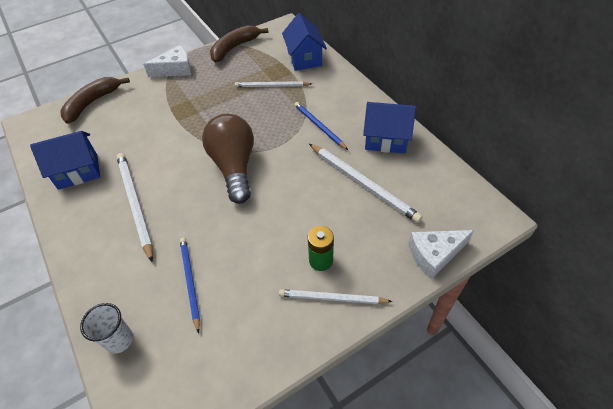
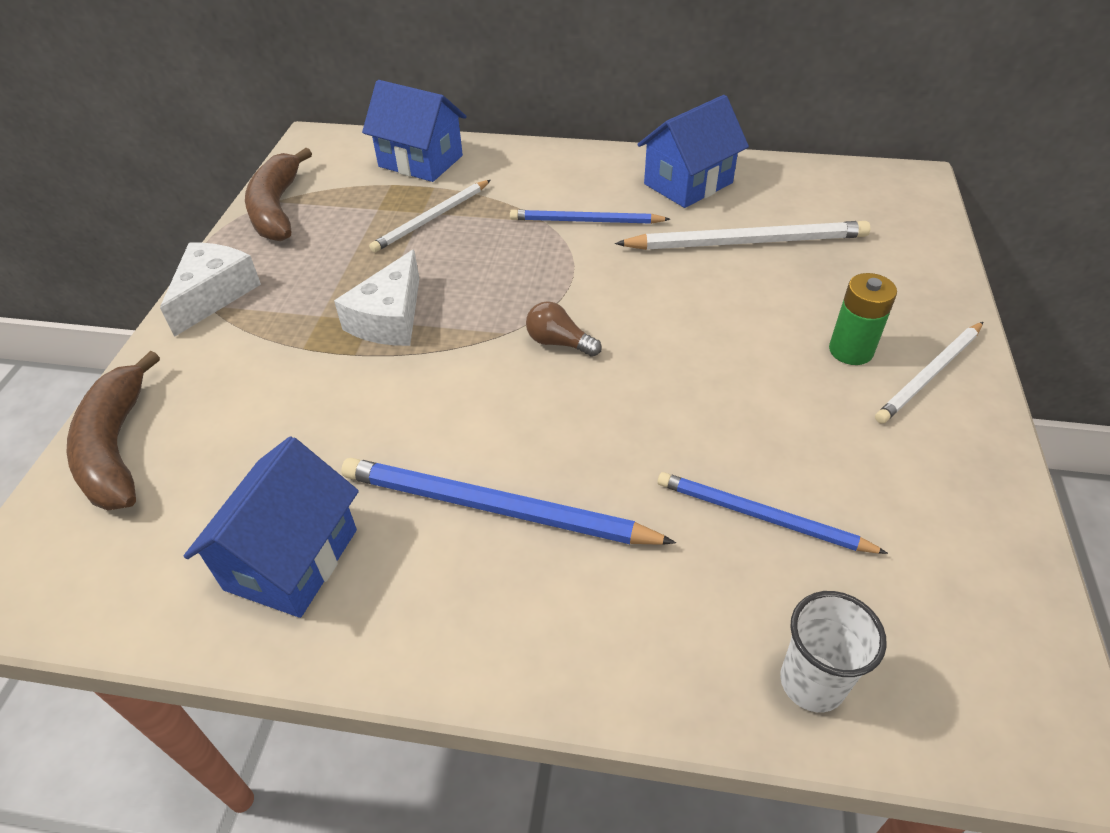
camera: 50 degrees left, 5 degrees down
white pencil [116,153,153,262] -> blue pencil [341,458,676,545]
brown light bulb [202,114,254,204] -> brown light bulb [526,301,602,357], size x0.41
white cheese [408,230,474,279] -> white cheese moved to [334,249,420,346]

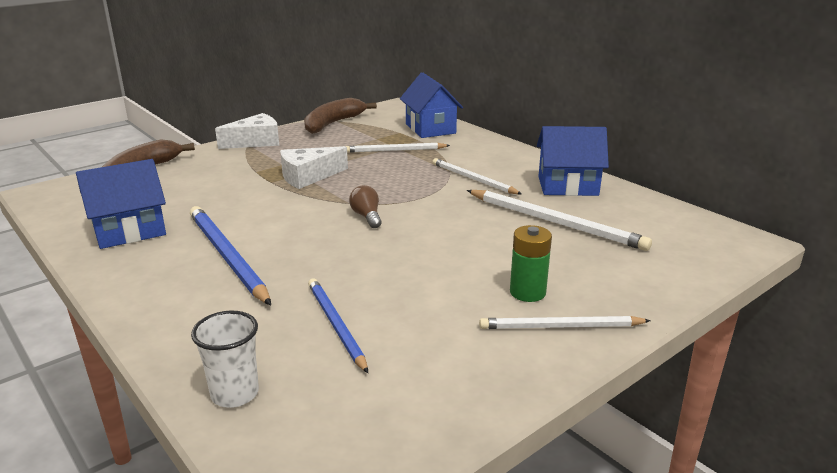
camera: 40 degrees right, 20 degrees down
blue pencil [510,210,670,224] -> white pencil [432,158,522,194]

